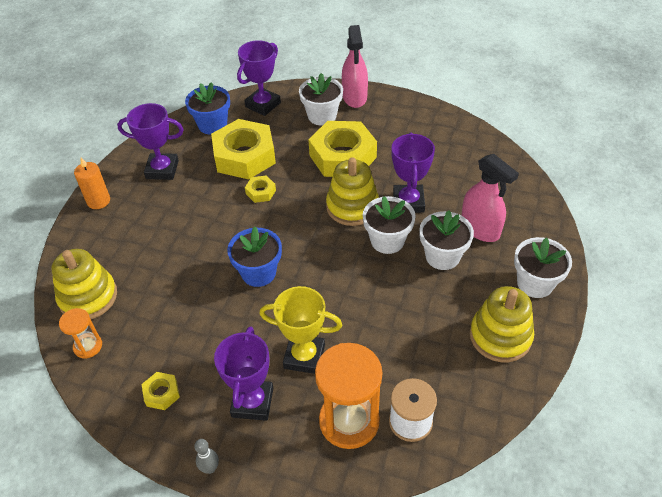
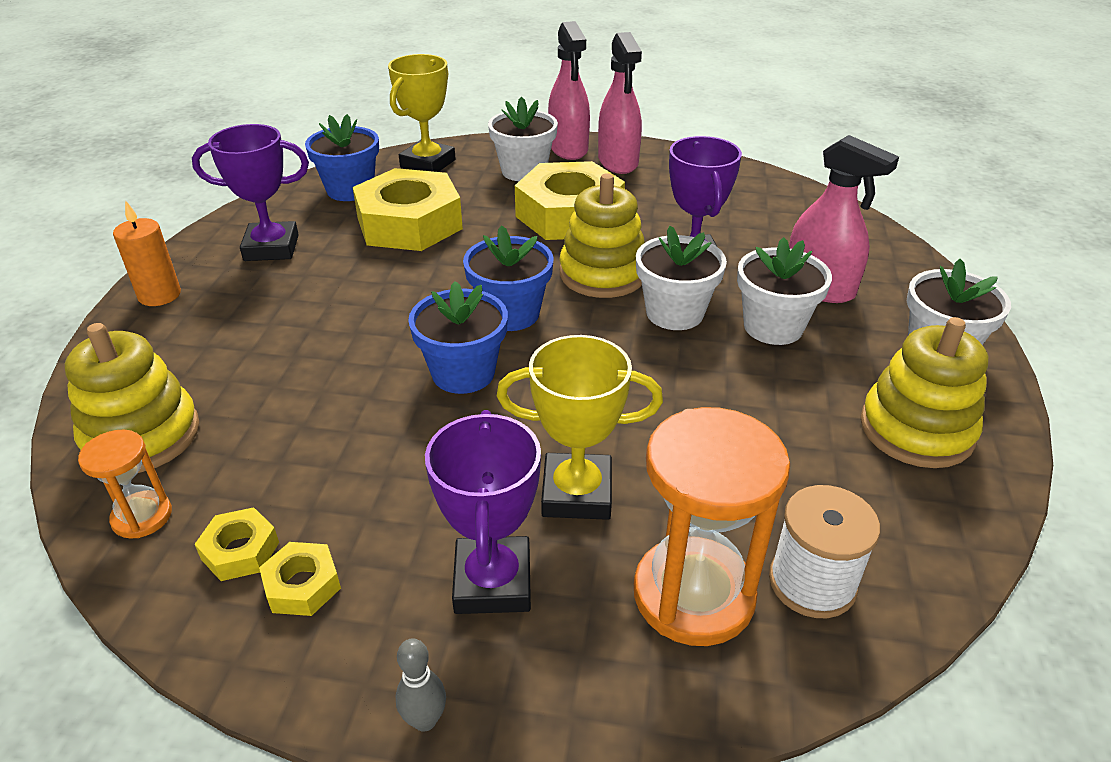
camera: 10 degrees left, 10 degrees down
purple trophy [237,40,281,116] -> yellow trophy [388,54,456,172]
yellow nut [245,176,276,203] -> yellow nut moved to [195,507,279,581]
none -> blue flower pot [463,225,554,331]
none -> pink spray bottle [598,32,642,174]

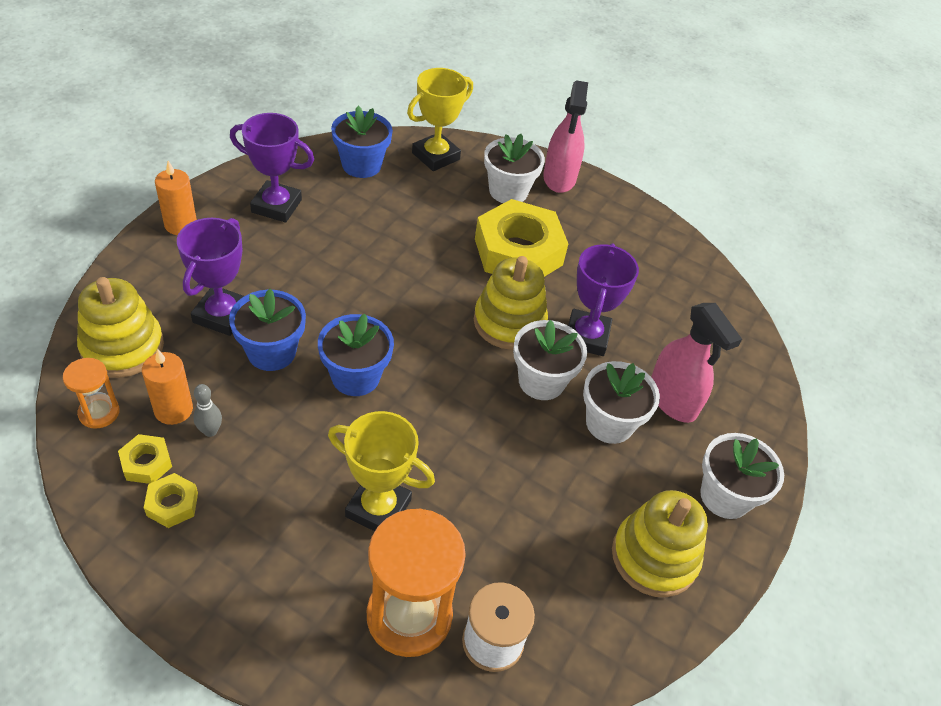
camera: 15 degrees right, 10 degrees up
yellow nut [352,168,463,251] -> none
grey bowling pin [396,638,446,732] -> grey bowling pin moved to [193,384,222,437]
purple trophy [425,410,541,614] -> purple trophy moved to [177,218,244,336]
blue flower pot [463,225,554,331] -> blue flower pot moved to [229,289,306,371]
pink spray bottle [598,32,642,174] -> none
none -> orange candle [142,349,193,425]

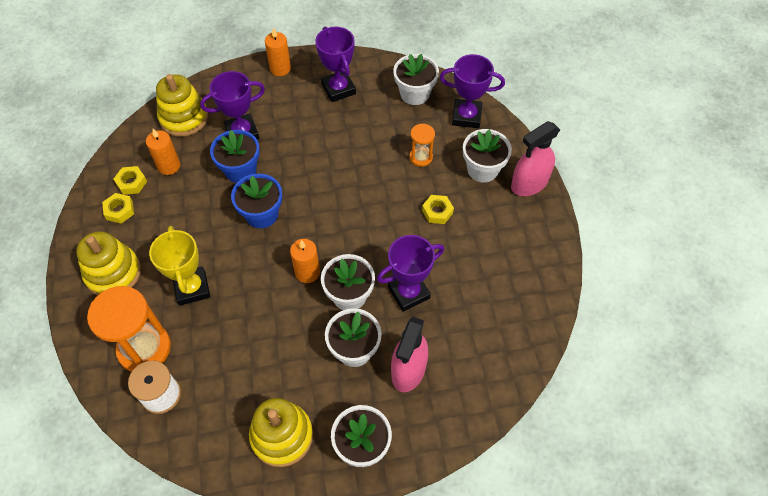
camera: 55 degrees right, 10 degrees up
orange hourglass [63,358,120,429] -> orange hourglass moved to [409,124,435,167]
grey bowling pin [193,384,222,437] -> none
blue flower pot [331,106,393,178] -> white flower pot [393,54,439,105]
yellow trophy [407,68,473,171] -> purple trophy [440,54,505,128]
yellow stacking toy [474,256,548,350] -> yellow stacking toy moved to [76,231,141,295]
yellow nut [475,199,568,277] -> yellow nut [422,195,454,224], size x0.43
none -> orange candle [290,239,320,283]

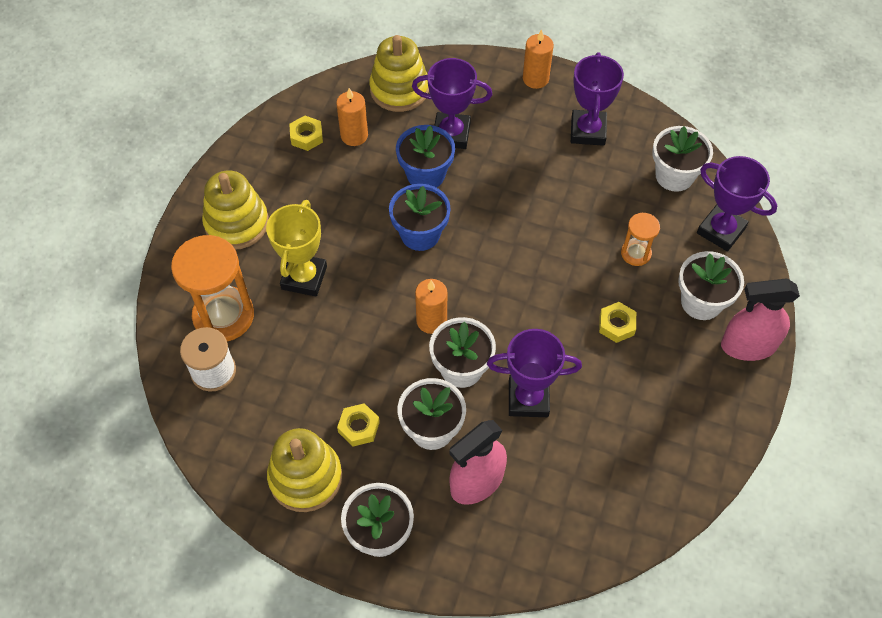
camera: 30 degrees right, 0 degrees up
yellow nut [102,193,134,224] -> yellow nut moved to [337,403,380,447]

